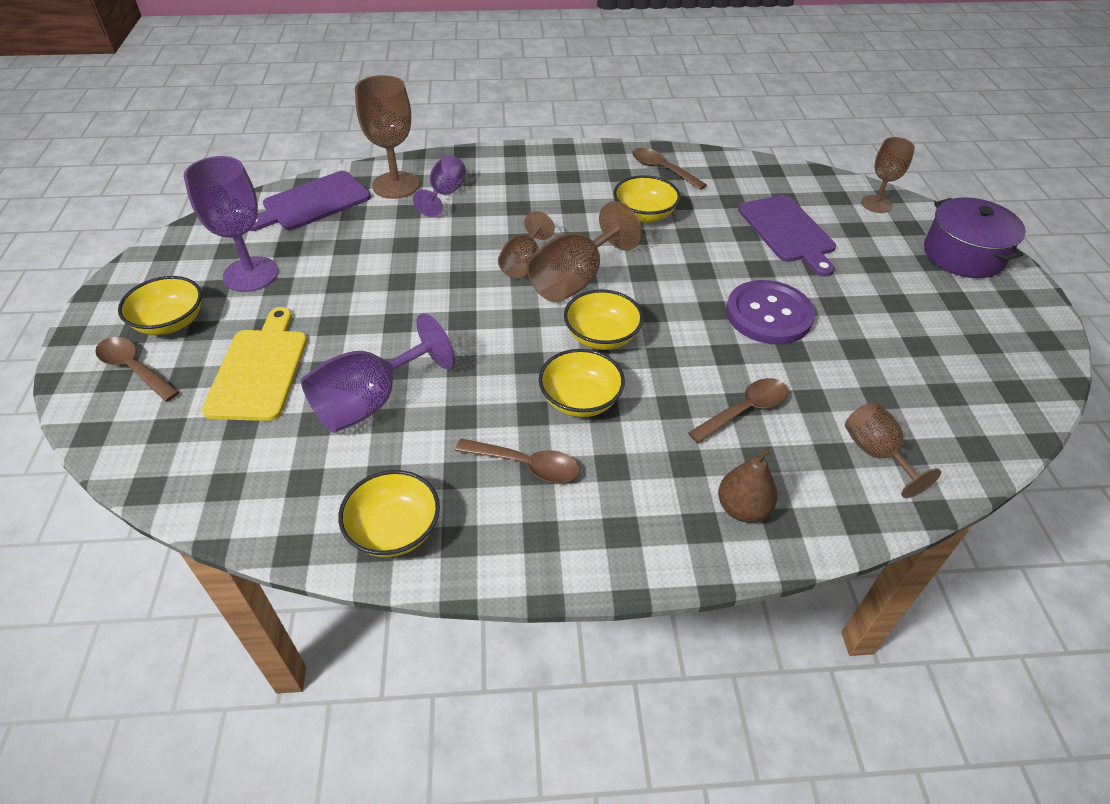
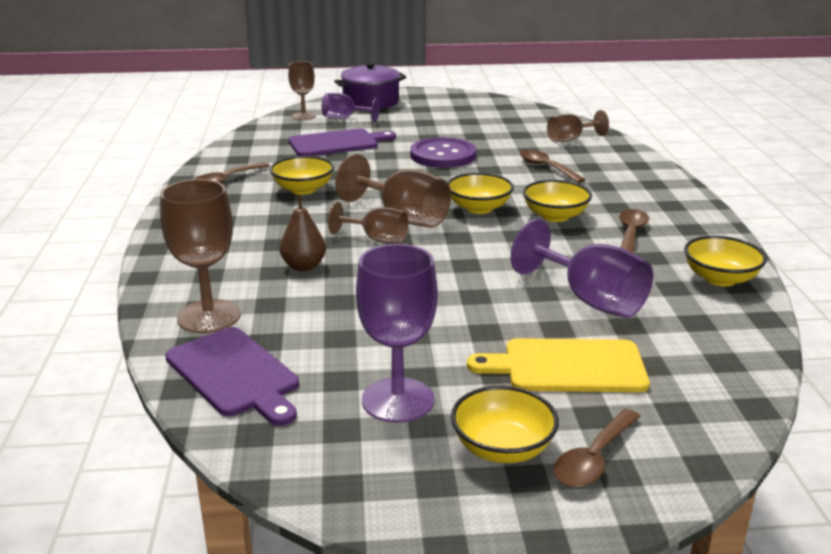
camera: 90 degrees left, 20 degrees down
purple goblet [413,155,466,217] -> purple goblet moved to [322,93,380,123]
brown pear [718,448,778,522] -> brown pear moved to [280,194,326,271]

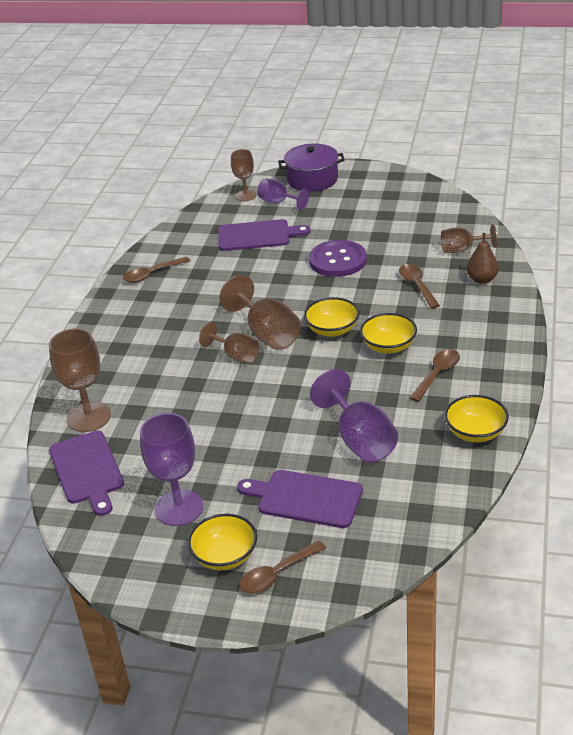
camera: 20 degrees right, 10 degrees up
yellow bowl [270,156,334,195] -> none
brown pear [280,194,326,271] -> brown pear moved to [466,233,499,284]
yellow cutting board [467,338,650,392] -> purple cutting board [237,470,363,528]

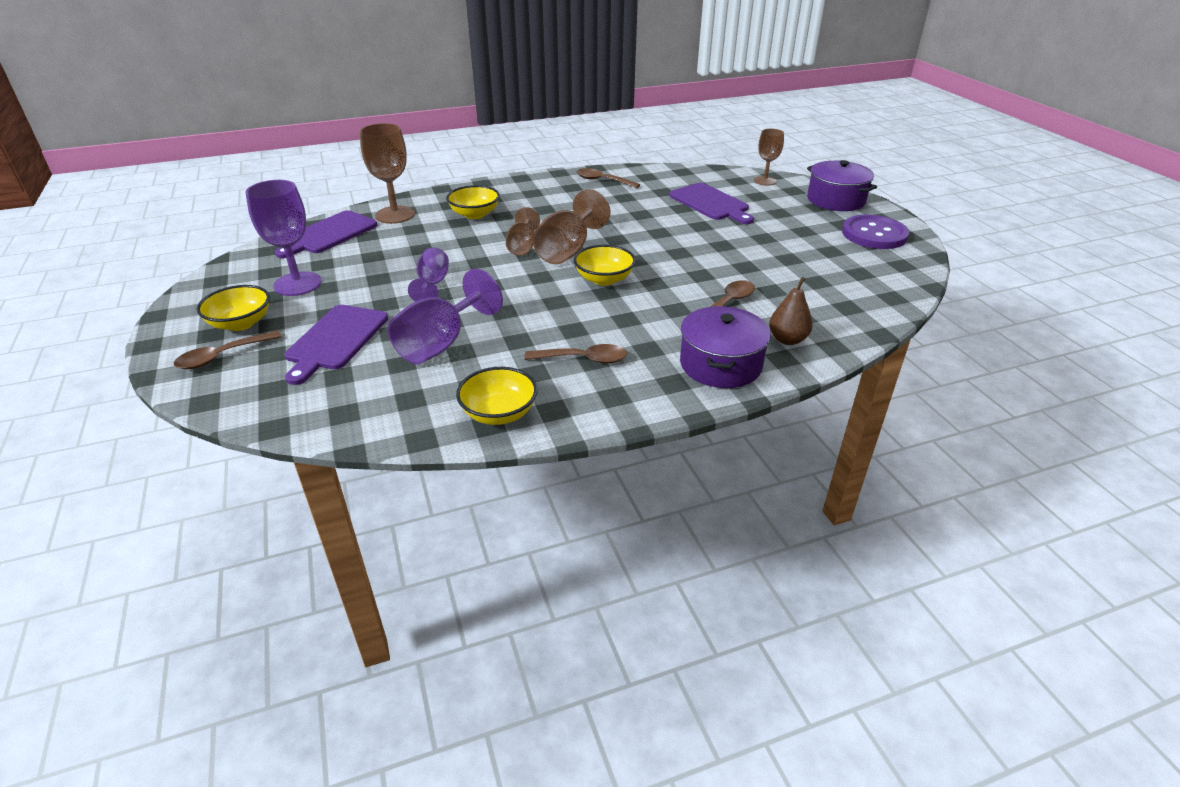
camera: 55 degrees right, 0 degrees up
purple cutting board [237,470,363,528] -> purple cutting board turned 150 degrees counterclockwise [285,305,388,385]
brown spoon [240,541,326,594] -> brown spoon turned 60 degrees counterclockwise [174,331,282,369]
purple goblet [258,178,309,210] -> purple goblet moved to [408,248,449,302]
purple button [309,240,367,277] -> purple button moved to [842,215,909,249]
yellow bowl [360,313,417,354] -> yellow bowl moved to [446,185,500,219]
brown goblet [441,224,497,253] -> none
none -> purple pot [680,306,771,388]

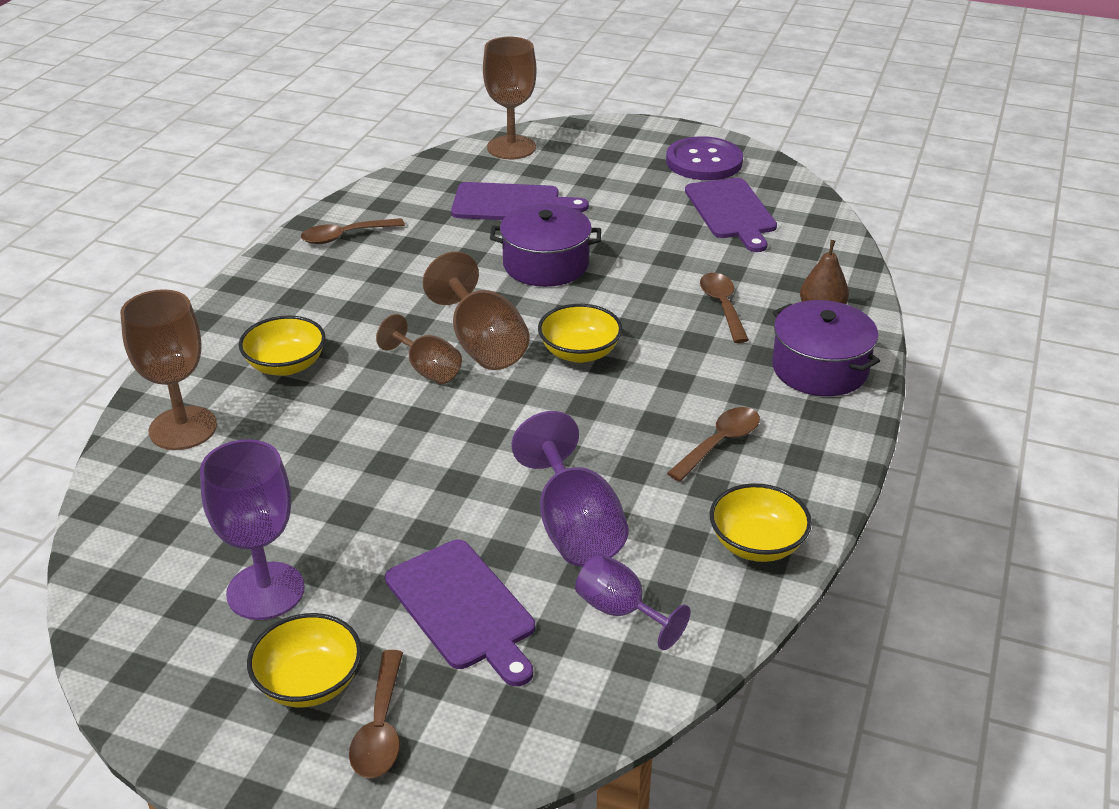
camera: 50 degrees left, 0 degrees up
purple cutting board [275,210,377,258] -> purple cutting board moved to [685,178,777,252]
purple goblet [408,248,449,302] -> purple goblet moved to [575,553,691,650]
brown goblet [754,129,784,186] -> brown goblet [483,37,536,159], size x1.59
purple pot [807,160,877,211] -> purple pot moved to [490,204,601,287]

